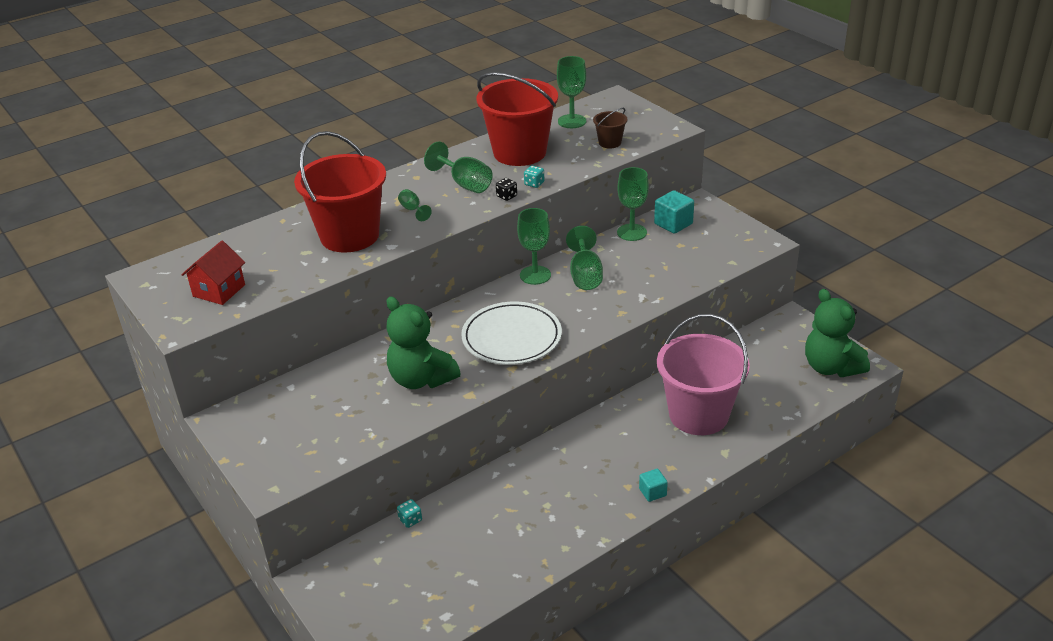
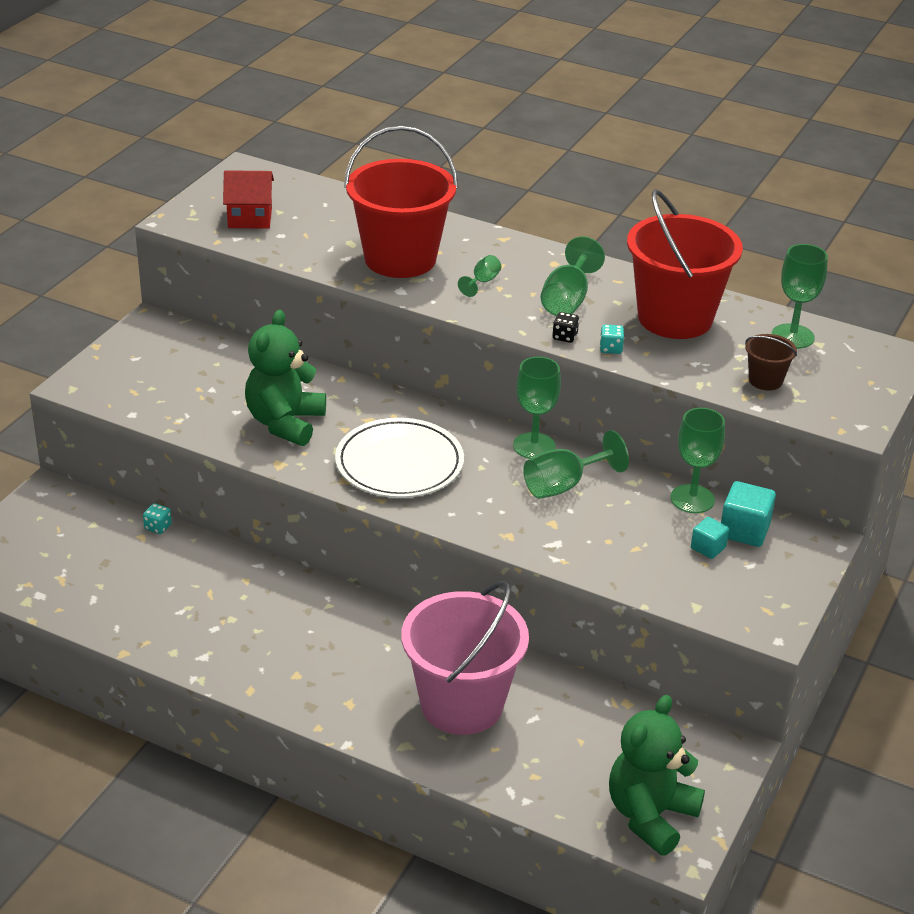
camera: 60 degrees right, 0 degrees up
turquoise cube [639,469,668,502] -> turquoise cube moved to [691,517,729,559]

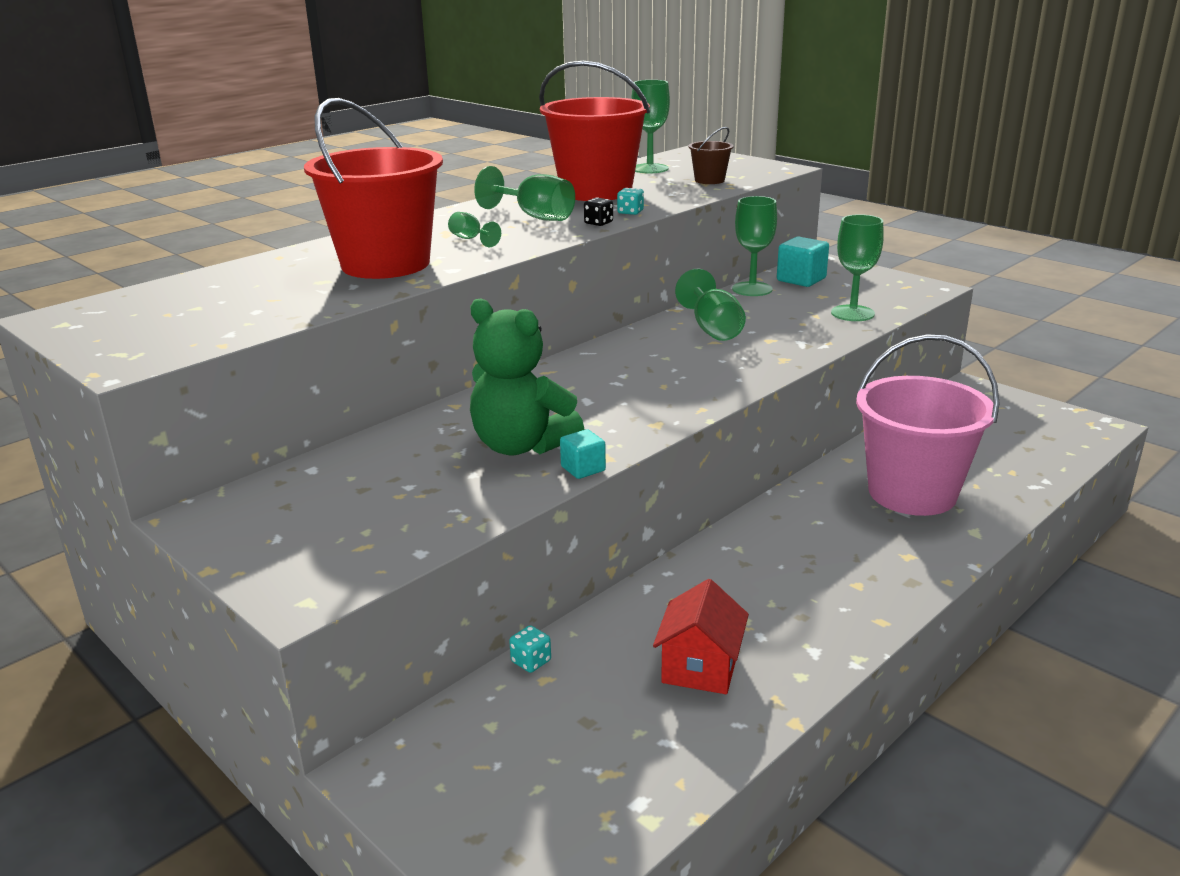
camera: 70 degrees left, 10 degrees down
red house [223,170,274,229] -> red house moved to [653,579,749,694]
white plate [335,418,464,498] -> none
green goblet [513,357,561,459] -> green goblet moved to [831,214,884,321]
green teddy bear [609,695,705,856] -> none
turquoise cube [691,517,729,559] -> turquoise cube moved to [560,429,606,479]

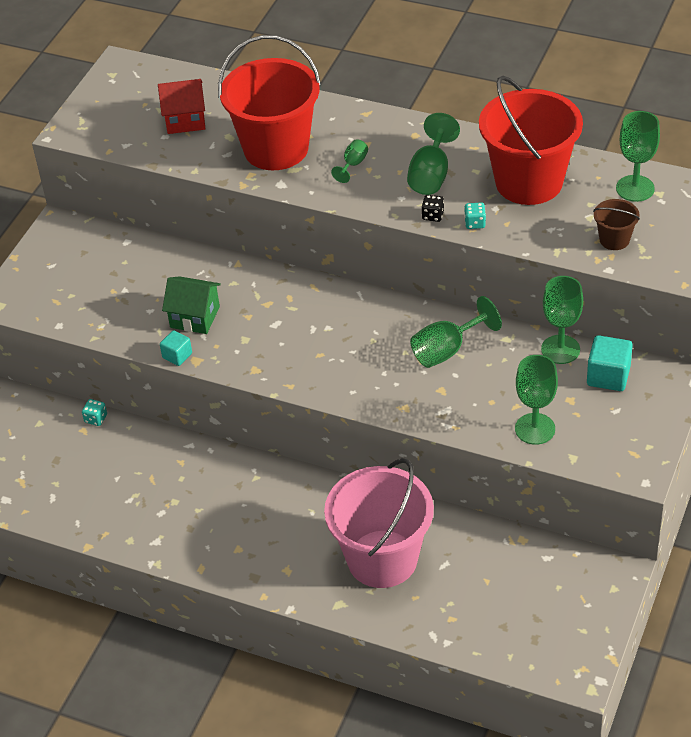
camera: 70 degrees right, 20 degrees up
green teddy bear [470,298,584,456] -> green house [162,276,221,334]
red house [653,579,749,694] -> red house moved to [158,79,205,134]

